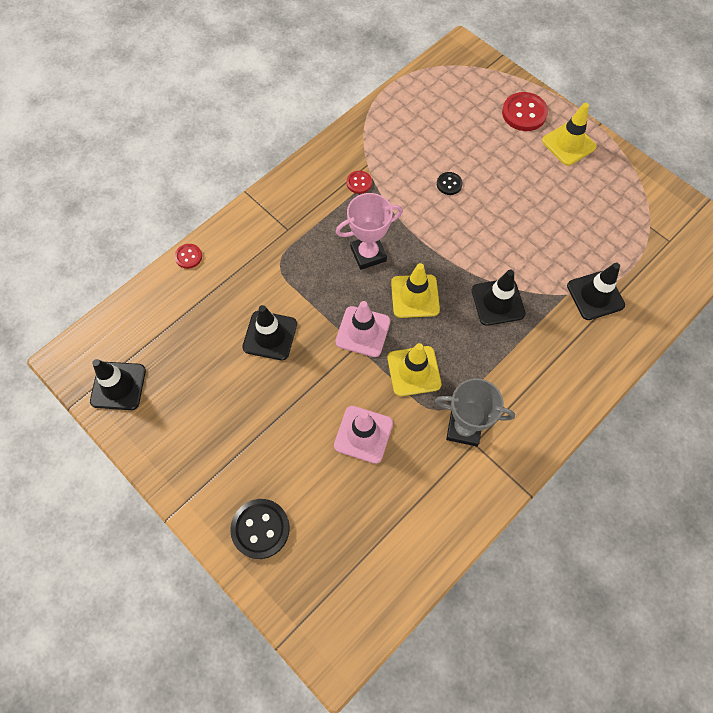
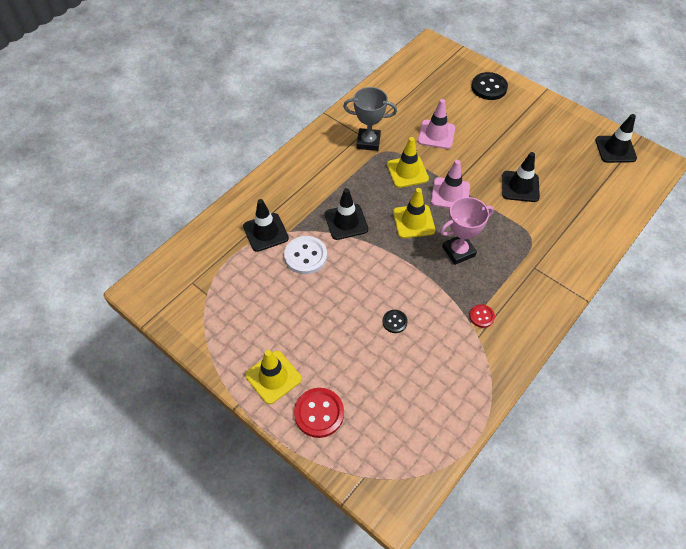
camera: 175 degrees right, 10 degrees down
red button [174,244,202,269] -> none
none -> white button [284,236,327,274]

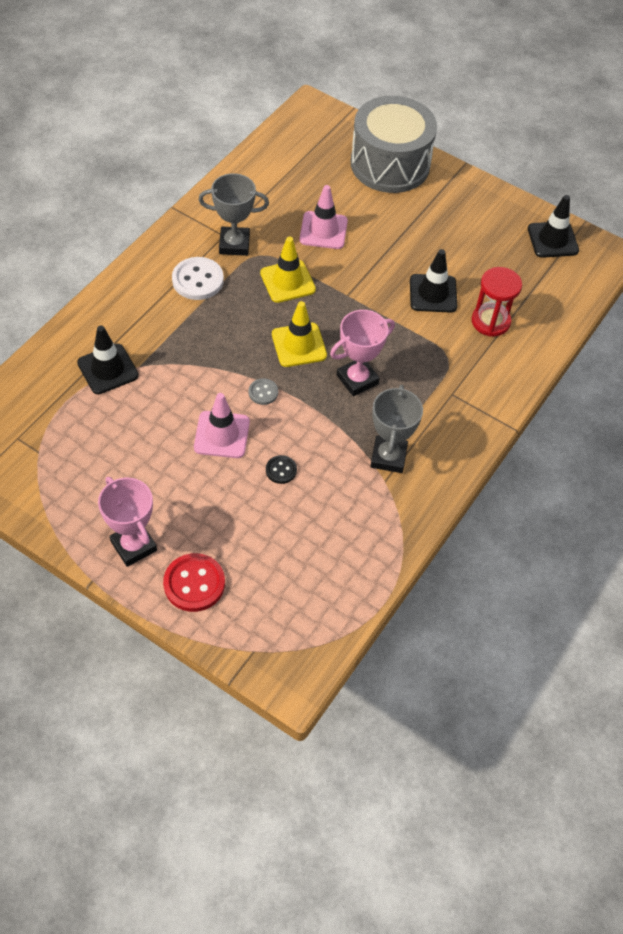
camera: 10 degrees left, 0 degrees up
yellow traffic cone [245,350,302,404] -> pink trophy [98,477,157,567]
white button [284,236,327,274] -> white button moved to [172,257,224,300]
black traffic cone [325,188,368,240] -> none
pink traffic cone [431,160,470,208] -> pink traffic cone moved to [194,393,250,458]
red button [469,304,495,328] -> grey trophy [370,385,423,473]
black button [471,72,508,100] -> grey drum [351,96,437,193]
none -> grey button [249,378,278,405]
none -> red hourglass [472,267,522,337]

